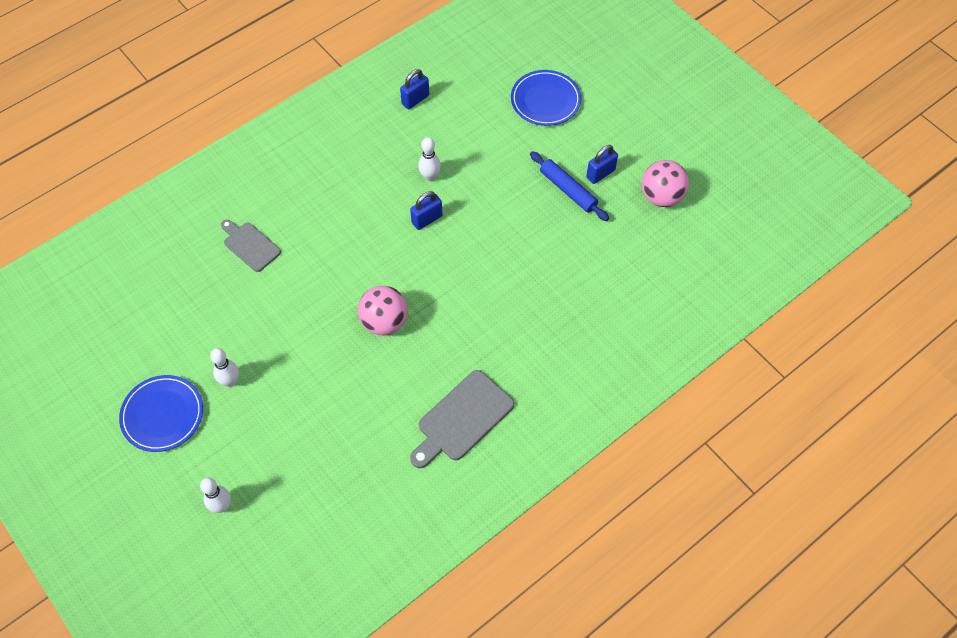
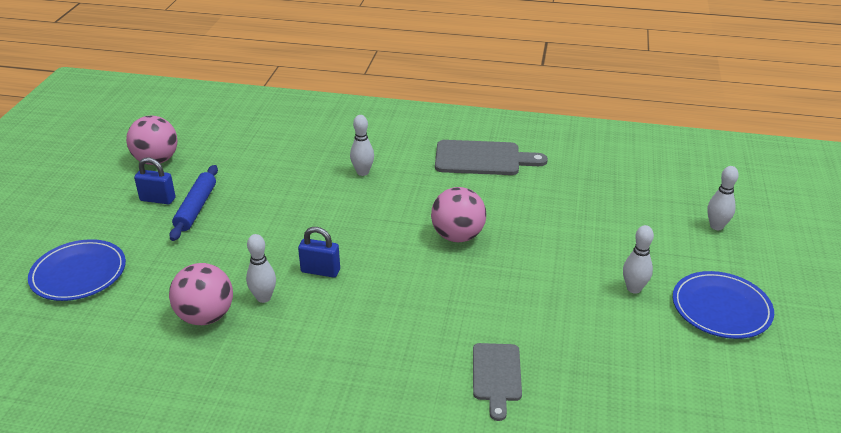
camera: 130 degrees left, 25 degrees down
blue padlock [400,69,429,109] -> none
none -> pink ball [169,263,233,325]
none -> white bowling pin [350,115,374,176]

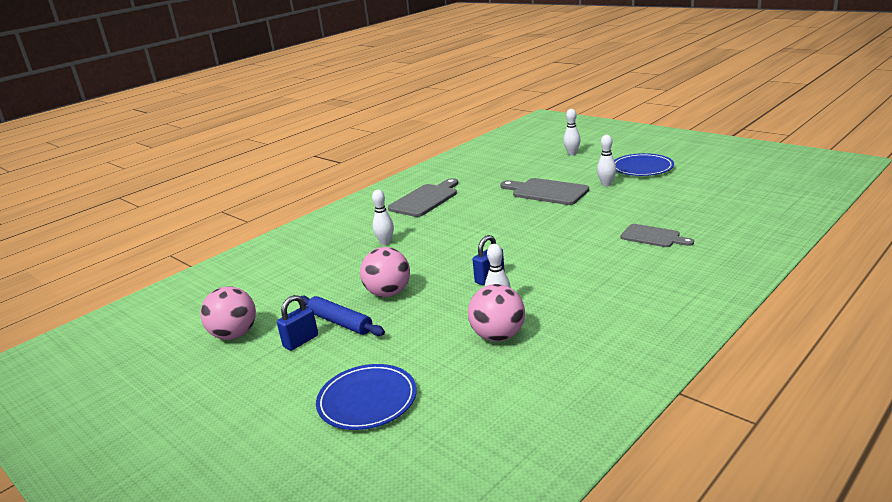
camera: 55 degrees left, 10 degrees down
pink ball [431,187,486,242] -> pink ball moved to [360,247,410,297]
none -> grey cutting board [500,178,589,205]

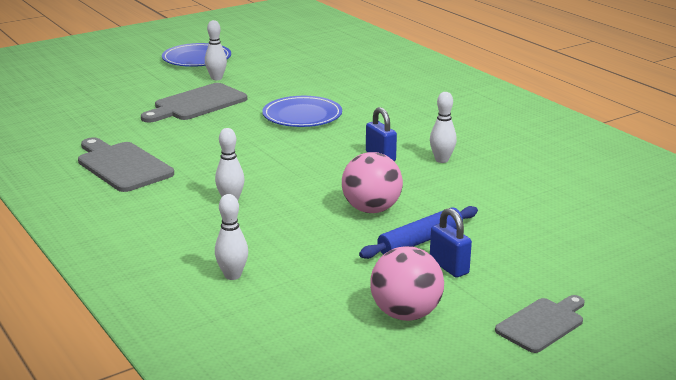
camera: 80 degrees left, 0 degrees up
blue plate [316,364,417,430] -> blue plate moved to [262,96,342,127]
pink ball [468,284,525,342] -> none
white bowling pin [563,109,581,155] -> white bowling pin moved to [215,194,248,280]
grey cutting board [620,224,694,247] -> grey cutting board moved to [495,295,585,353]

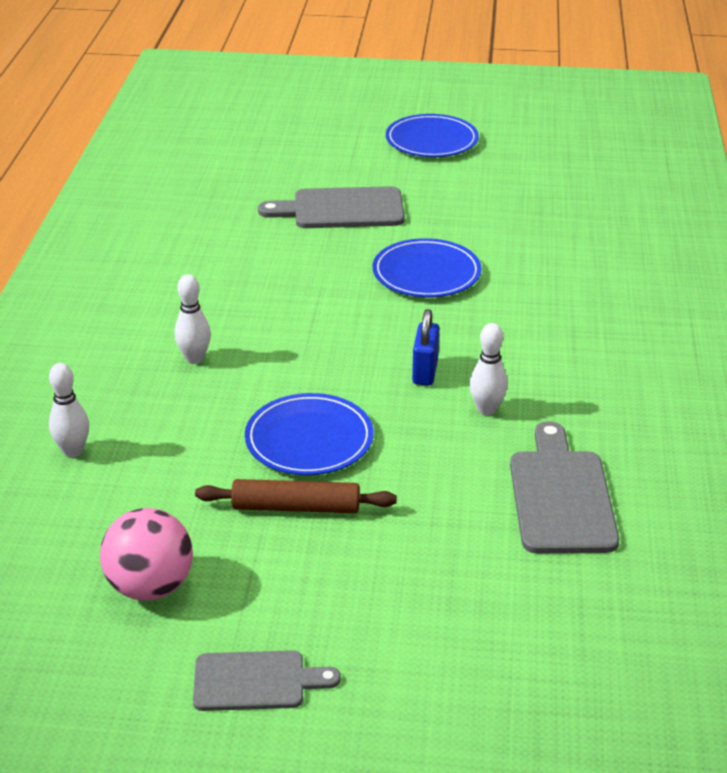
camera: 40 degrees right, 10 degrees up
grey cutting board [78,137,174,192] -> grey cutting board moved to [510,421,619,553]
white bowling pin [205,20,227,80] -> none
pink ball [342,152,403,213] -> blue plate [245,393,373,475]
blue rolling pin [359,206,478,259] -> brown rolling pin [195,479,397,513]
blue padlock [430,208,472,278] -> none

